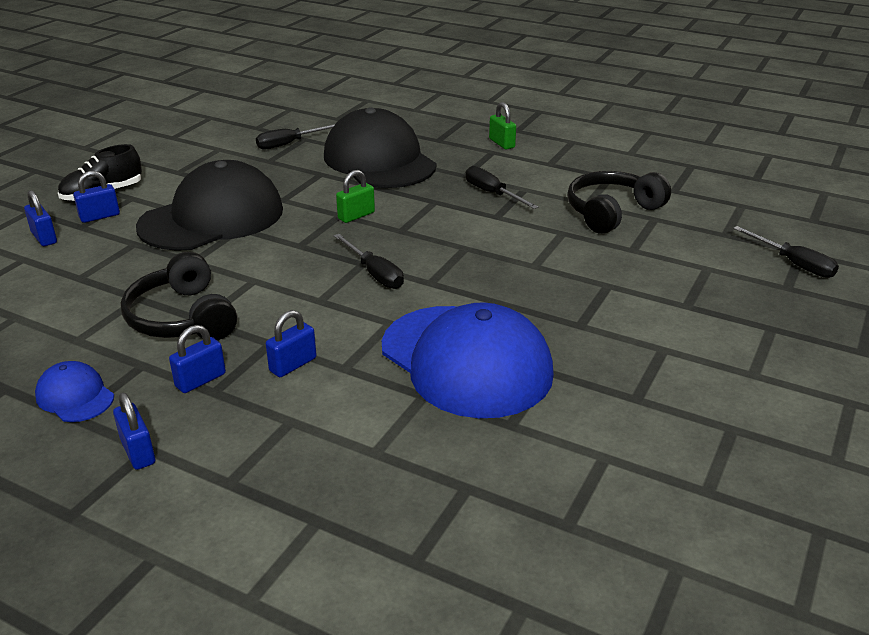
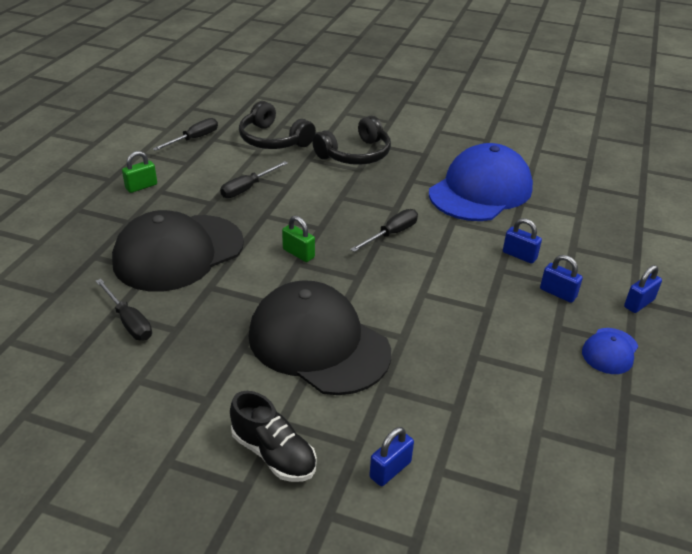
camera: 100 degrees left, 5 degrees up
blue padlock [73,171,120,223] -> none
black headphones [121,252,237,340] -> black headphones moved to [312,116,391,165]
black screwdriver [733,226,839,278] -> black screwdriver moved to [153,118,218,151]

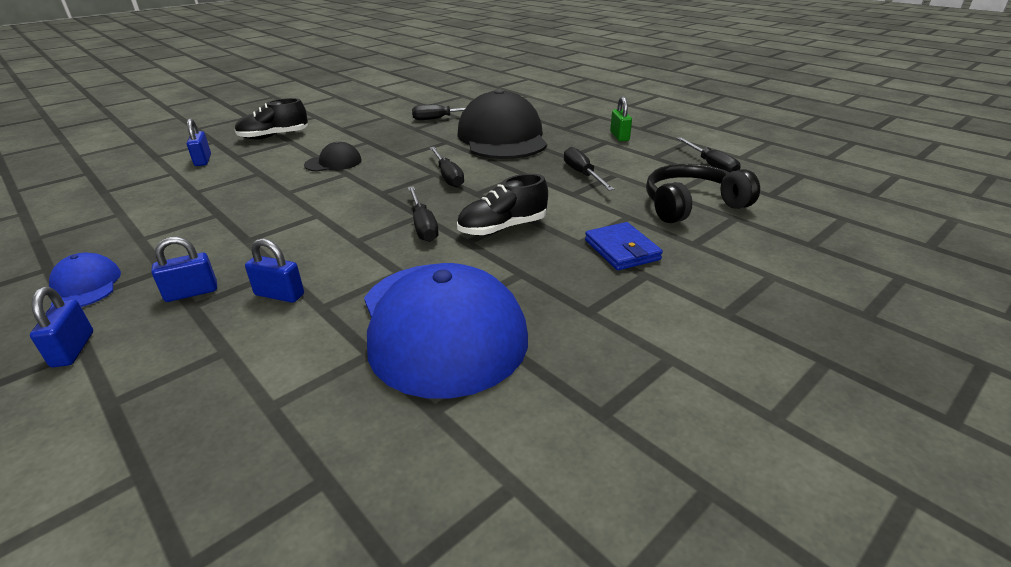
camera: 120 degrees right, 5 degrees down
black cap [249,280,391,395] -> black cap [304,141,362,172], size x0.44
green padlock [282,216,315,262] -> black screwdriver [429,147,464,188]
black headphones [312,116,391,165] -> blue wallet [585,222,663,270]
blue padlock [503,218,542,264] -> blue padlock turned 45 degrees clockwise [245,239,304,303]
none -> black shoe [457,174,548,236]

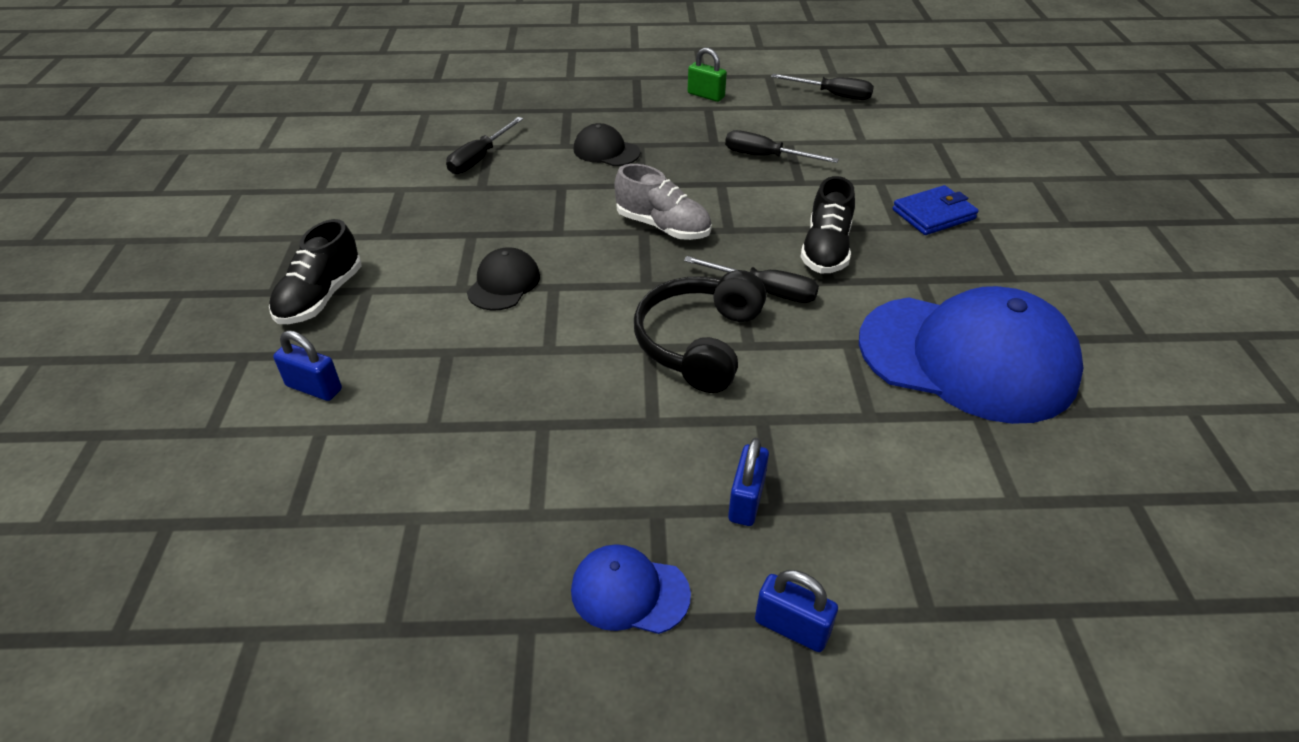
camera: 50 degrees left, 10 degrees up
blue padlock [245,239,304,303] -> none
black screwdriver [429,147,464,188] -> grey shoe [614,164,712,240]
black cap [458,89,547,159] -> black cap [574,123,640,166], size x0.44
blue wallet [585,222,663,270] -> blue wallet turned 45 degrees counterclockwise [893,185,979,235]
black headphones [646,164,760,223] -> black headphones moved to [634,270,767,393]

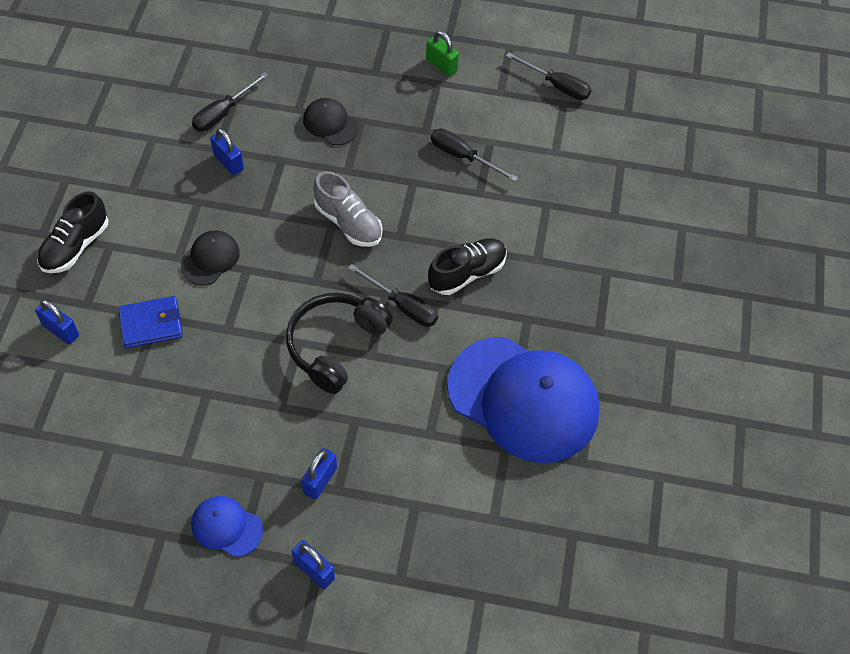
camera: 10 degrees right, 15 degrees up
black shoe [800,176,855,274] -> black shoe turned 150 degrees counterclockwise [428,239,507,295]
blue wallet [893,185,979,235] -> blue wallet moved to [118,296,183,348]
none -> blue padlock [210,128,244,175]

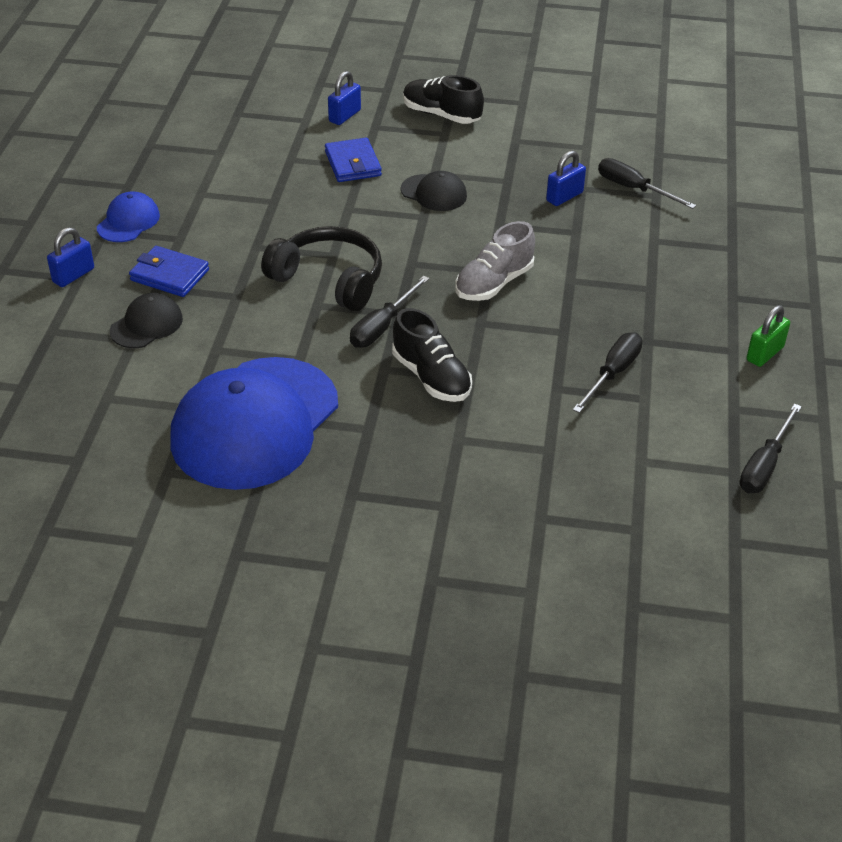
camera: 90 degrees right, 15 degrees down
blue padlock [301,448,337,500] -> blue wallet [129,246,209,297]
black cap [303,98,359,145] -> black cap moved to [110,293,183,348]

